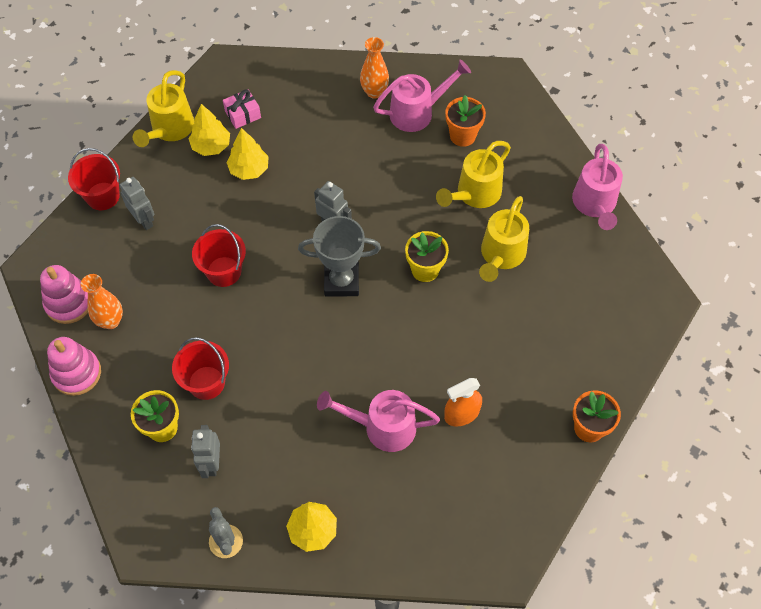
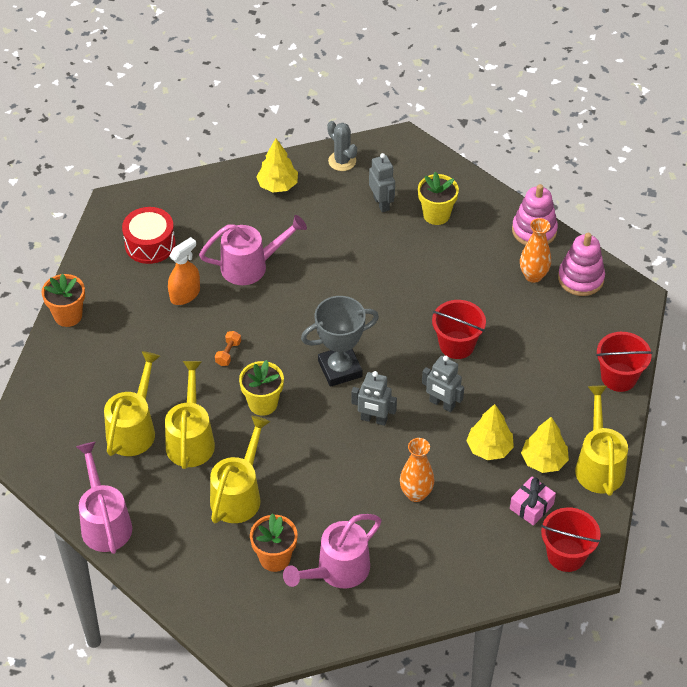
camera: 160 degrees right, 10 degrees down
grey robot [120,177,154,230] -> grey robot moved to [422,356,464,412]
red bucket [172,337,229,400] -> red bucket moved to [541,508,601,572]
orange vase [360,37,389,99] -> orange vase moved to [400,438,434,502]
none -> yellow watering can [104,351,160,456]
none -> red drum [122,207,176,264]
none -> orange dumbbell [215,331,241,366]

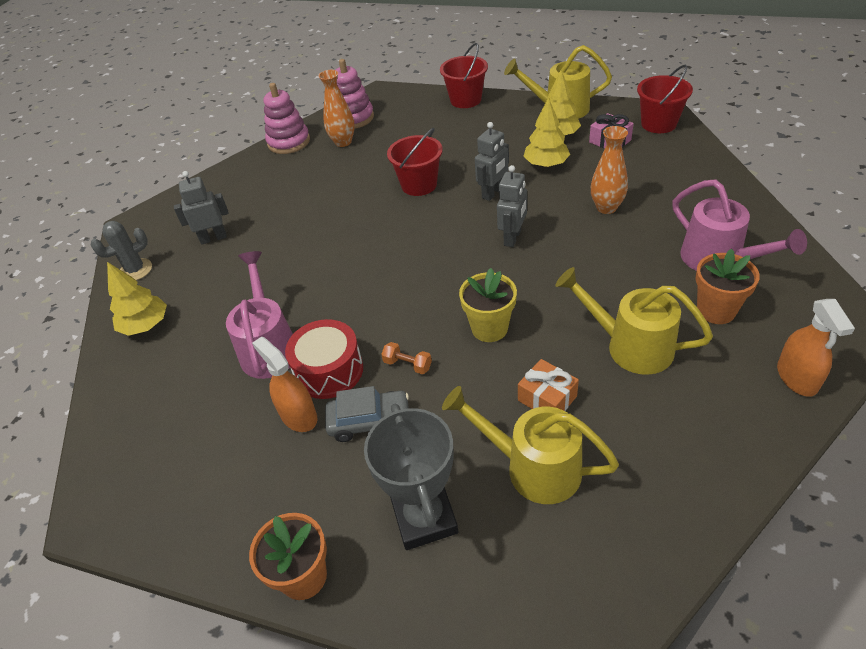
camera: 80 degrees left, 5 degrees down
pink watering can [76,442,132,554] -> none
red drum [122,207,176,264] -> red drum moved to [285,319,363,399]
yellow watering can [165,361,215,469] -> orange gift [518,359,579,411]
grey trophy [301,296,379,387] -> grey trophy moved to [364,404,458,550]
yellow flower pot [418,172,459,225] -> none
none -> grey car [325,386,409,442]
none -> orange spray bottle [777,299,855,397]

